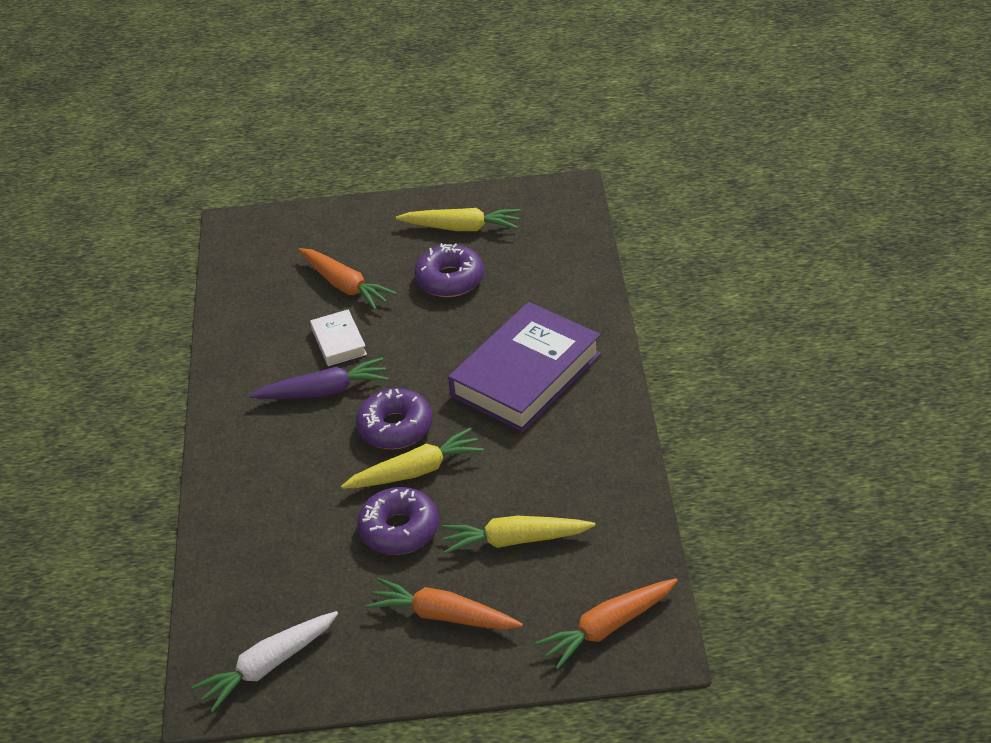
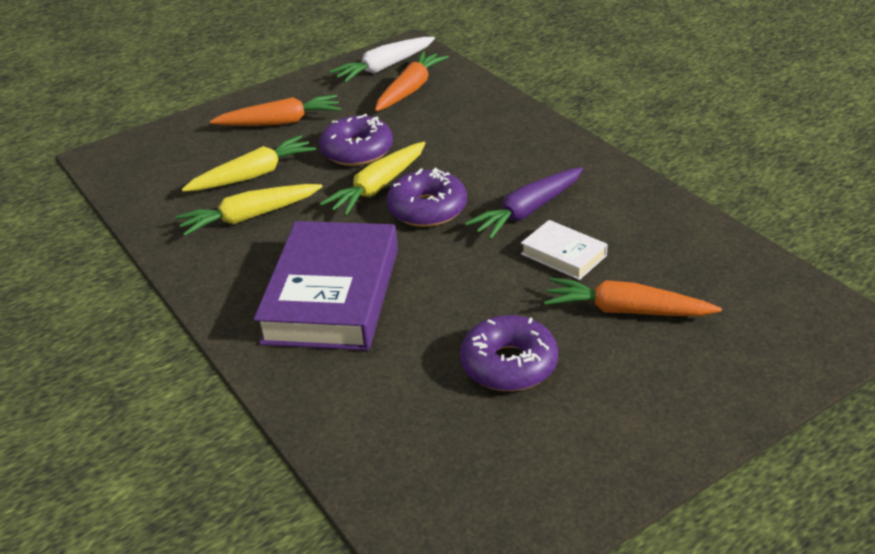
camera: 150 degrees right, 5 degrees down
white carrot [192,611,338,713] -> white carrot turned 150 degrees counterclockwise [329,37,435,83]
yellow carrot [396,208,521,231] -> yellow carrot moved to [176,184,323,236]
orange carrot [535,578,678,669] -> orange carrot moved to [375,51,449,112]

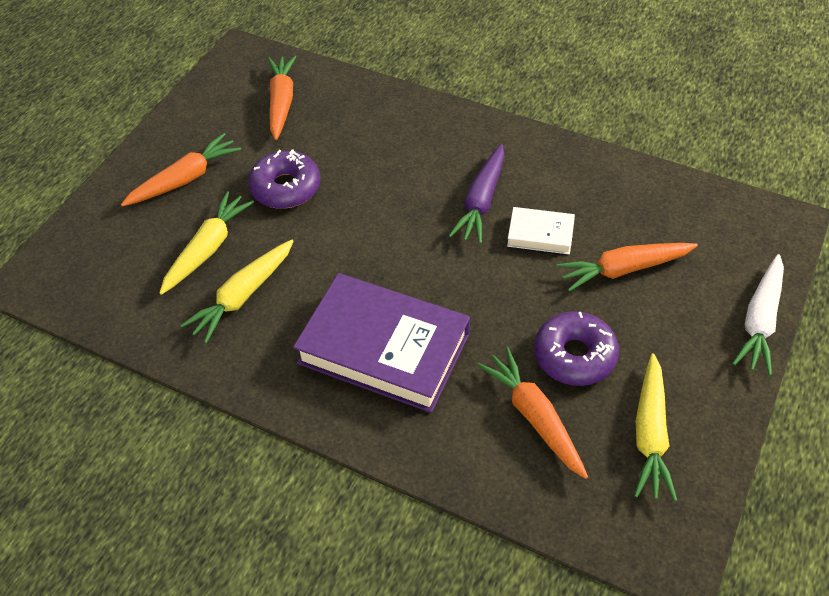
camera: 30 degrees left, 15 degrees up
purple book [254,221,398,351] -> purple book turned 45 degrees counterclockwise [293,273,470,413]
yellow carrot [320,142,426,216] -> yellow carrot moved to [634,353,677,501]
white carrot [329,37,435,83] -> white carrot moved to [733,254,784,376]
purple donut [386,168,467,227] -> none
none -> orange carrot [477,347,588,479]

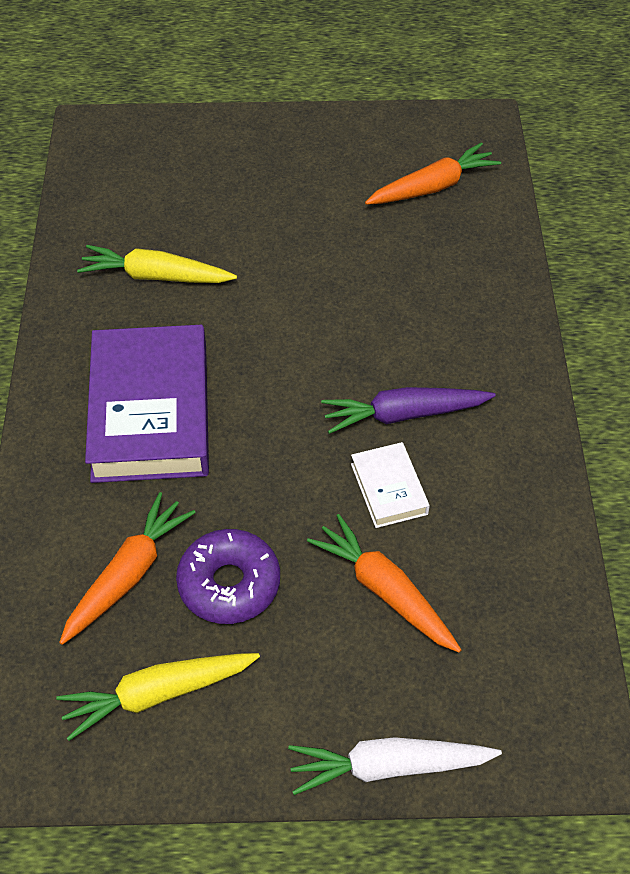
camera: 60 degrees right, 0 degrees up
orange carrot [121,133,241,207] -> none
yellow carrot [160,191,254,295] -> none
purple donut [248,149,320,209] -> none

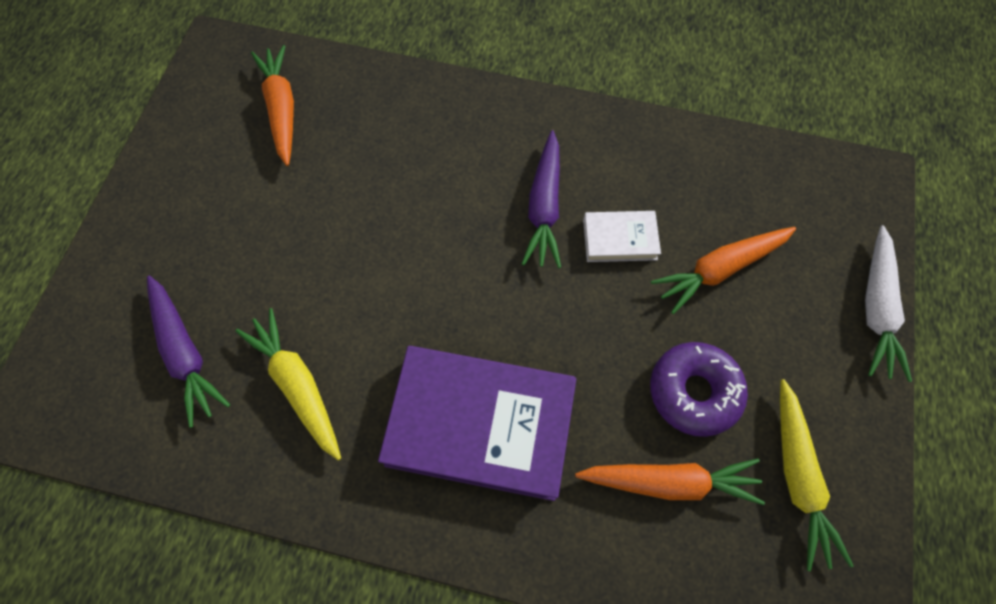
camera: 75 degrees left, 15 degrees up
orange carrot [59,492,196,645] -> orange carrot turned 135 degrees clockwise [575,458,765,505]
yellow carrot [77,245,237,283] -> yellow carrot turned 120 degrees clockwise [235,308,341,460]
none -> purple carrot [147,275,230,428]

